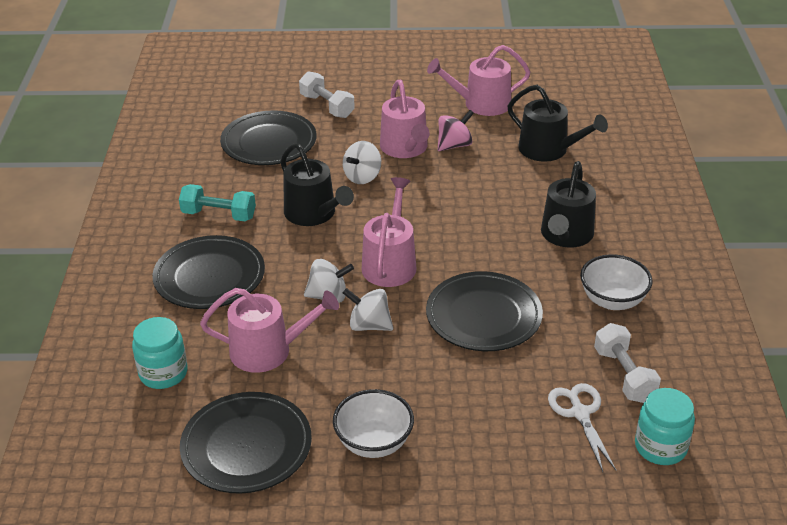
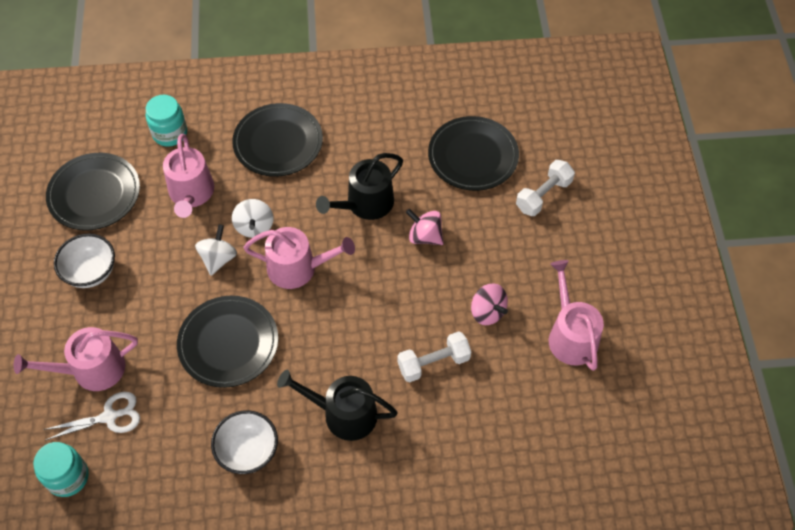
camera: 85 degrees right, 20 degrees up
turquoise dumbbell [179,184,256,221] -> none
white spinning top [343,141,381,184] -> pink spinning top [406,209,444,245]
pink watering can [380,80,430,158] -> pink watering can moved to [14,327,138,391]
black watering can [507,85,608,162] -> none
white dumbbell [594,323,661,403] -> white dumbbell moved to [397,331,471,382]

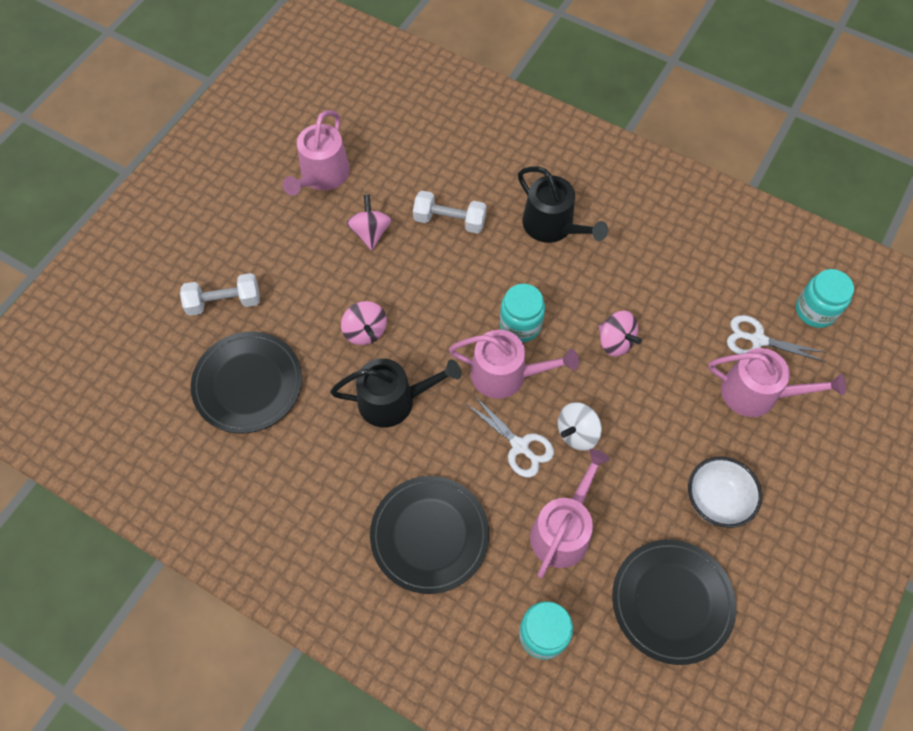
camera: 145 degrees left, 5 degrees up
black plate [177,296,278,388] -> pink spinning top [598,311,642,357]
white bowl [211,410,278,474] -> none
white spinning top [232,199,273,238] -> white scissors [467,395,554,477]
pink watering can [243,227,355,289] -> pink watering can turned 150 degrees clockwise [449,330,579,399]
none -> turquoise jar [500,284,545,342]

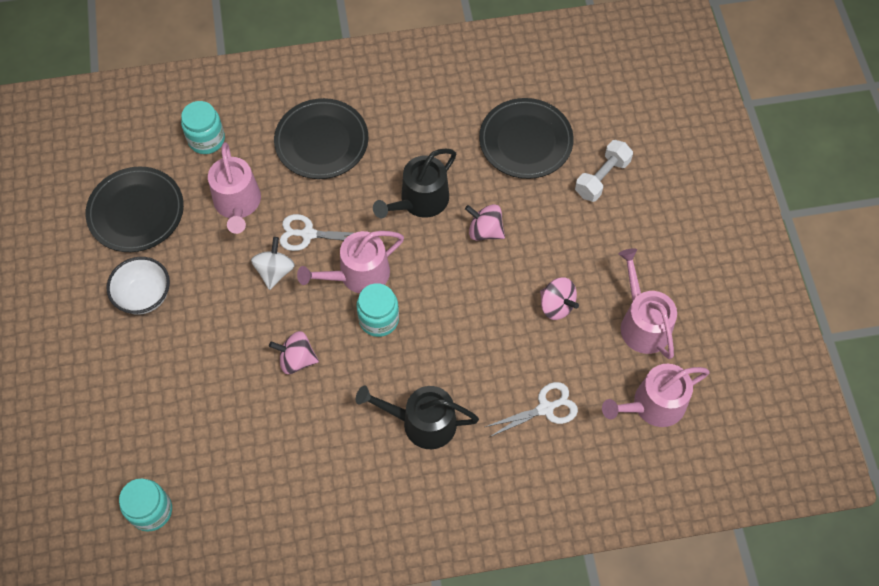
camera: 140 degrees right, 0 degrees up
white dumbbell [413,191,486,234] -> none
pink watering can [708,348,846,417] -> pink watering can moved to [602,364,710,427]
white scissors [727,315,826,362] -> white scissors moved to [485,382,578,437]

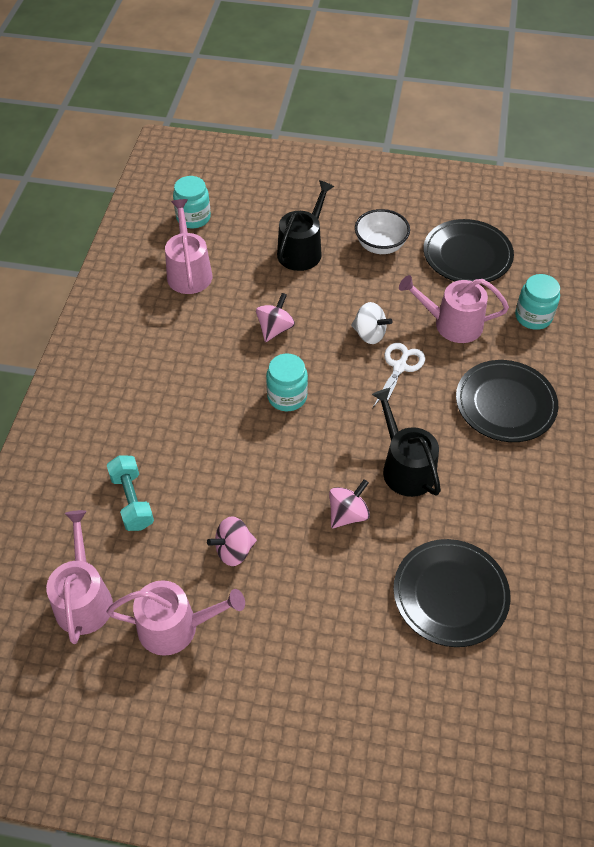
camera: 110 degrees right, 10 degrees down
pink watering can [297,231,404,294] -> pink watering can moved to [165,199,212,294]
black watering can [356,385,479,449] -> black watering can moved to [277,180,334,271]
white scissors [485,382,578,437] -> turquoise dumbbell [107,455,154,531]
white dumbbell [575,140,633,202] -> none

